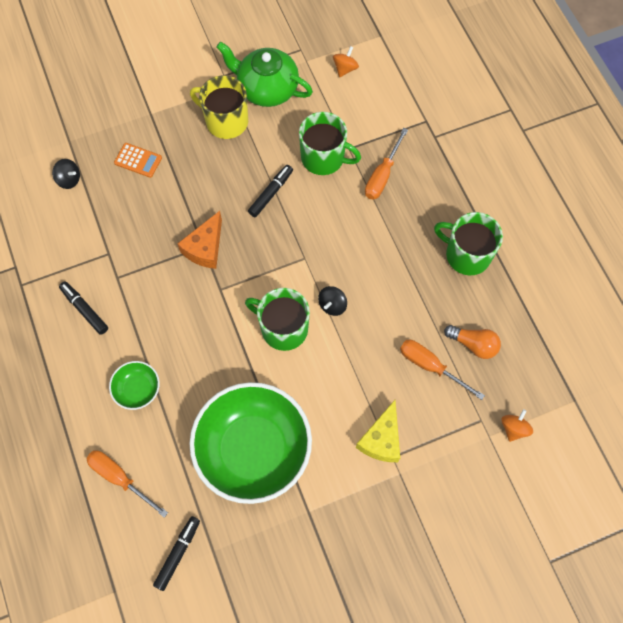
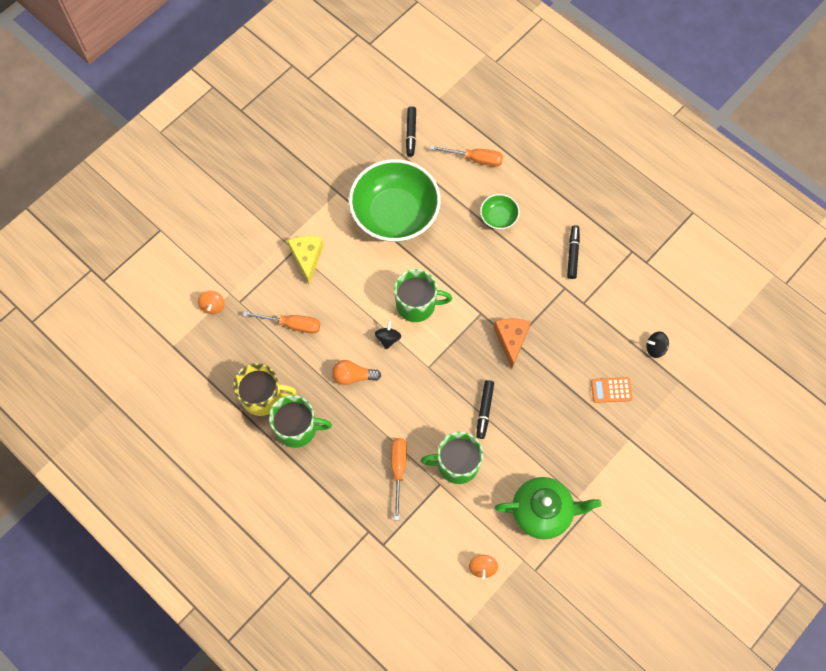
camera: 155 degrees right, 0 degrees up
black marker [59,281,108,335] -> black marker turned 105 degrees counterclockwise [567,225,580,279]
yellow mug [190,75,248,139] -> yellow mug moved to [233,363,296,416]
orange light bulb [444,325,501,359] -> orange light bulb moved to [332,360,381,385]

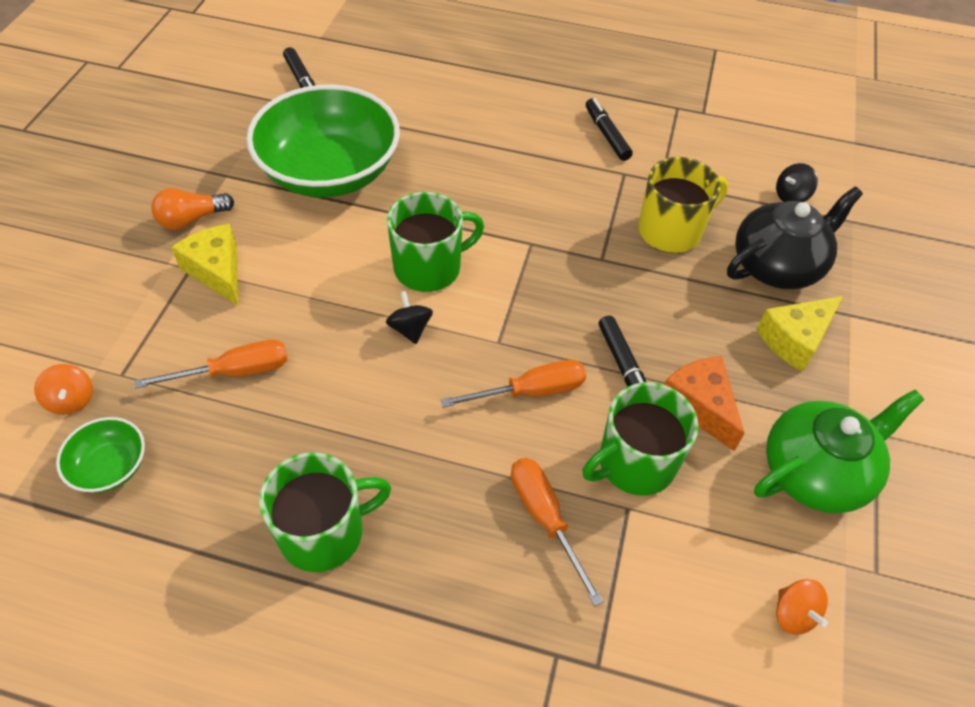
camera: 30 degrees left, 15 degrees down
yellow mug [233,363,296,416] -> yellow mug moved to [639,157,728,253]
orange light bulb [332,360,381,385] -> orange light bulb moved to [151,188,234,230]
orange screwdriver [430,145,503,167] -> orange screwdriver moved to [441,360,586,408]
green bowl [480,194,520,230] -> green bowl moved to [56,417,145,493]
orange cheese [494,318,531,369] -> orange cheese moved to [664,356,745,451]
orange calculator [591,377,632,403] -> black teapot [727,186,863,289]
none -> yellow cheese [756,296,843,372]

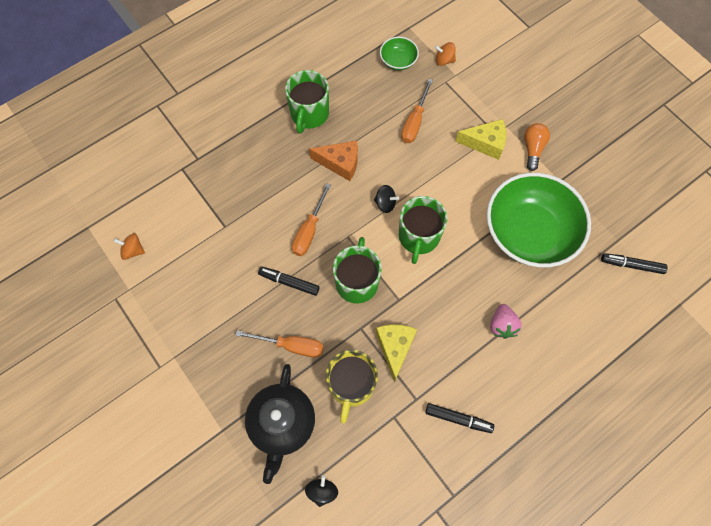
camera: 130 degrees right, 15 degrees up
orange screwdriver [511,458,604,606] -> orange screwdriver moved to [235,330,324,358]
green mug [583,382,699,496] -> green mug moved to [333,237,382,303]
orange cheese [664,356,745,451] -> orange cheese moved to [309,141,358,181]
green teapot [754,390,924,513] -> none
yellow cheese [756,296,843,372] -> yellow cheese moved to [376,324,417,383]
none -> pink strawberry [490,304,522,339]

